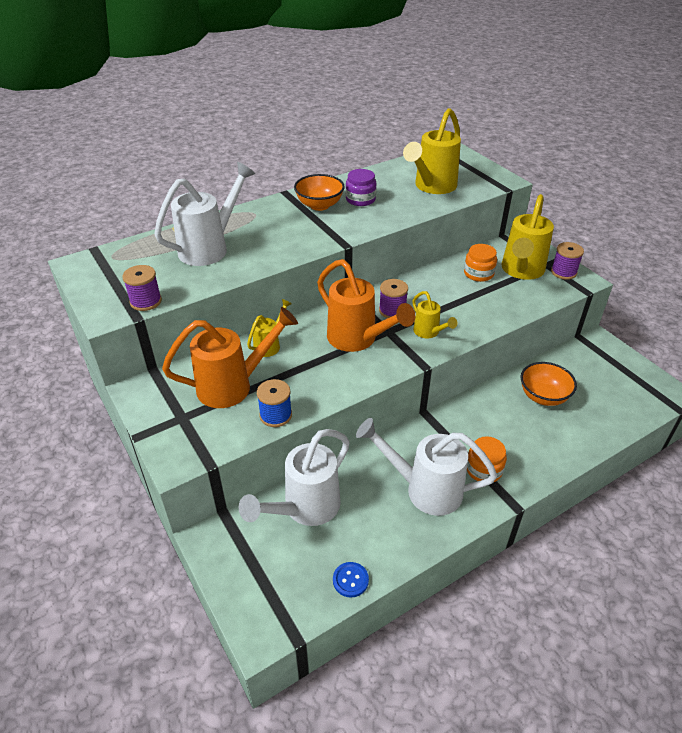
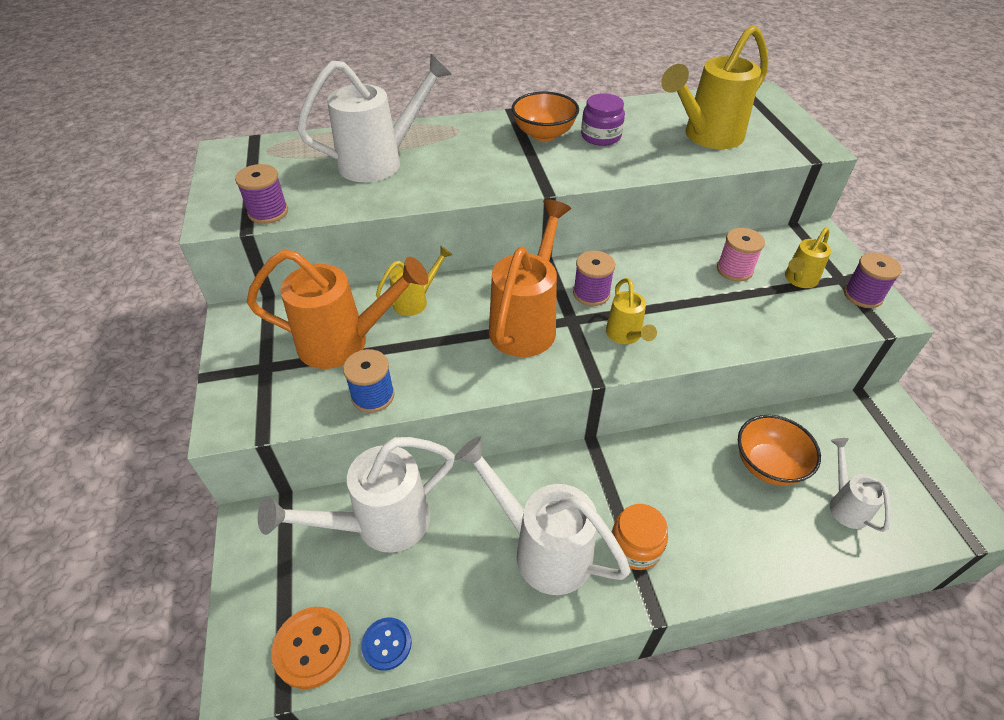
camera: 20 degrees right, 5 degrees up
orange watering can [317,259,415,352] -> orange watering can turned 135 degrees counterclockwise [489,199,571,357]
orange jar [464,244,497,282] -> pink spool [717,228,765,281]
yellow watering can [501,194,554,280] -> yellow watering can [785,227,831,288], size x0.53
none -> orange button [271,607,351,689]
none -> white watering can [830,438,891,532]

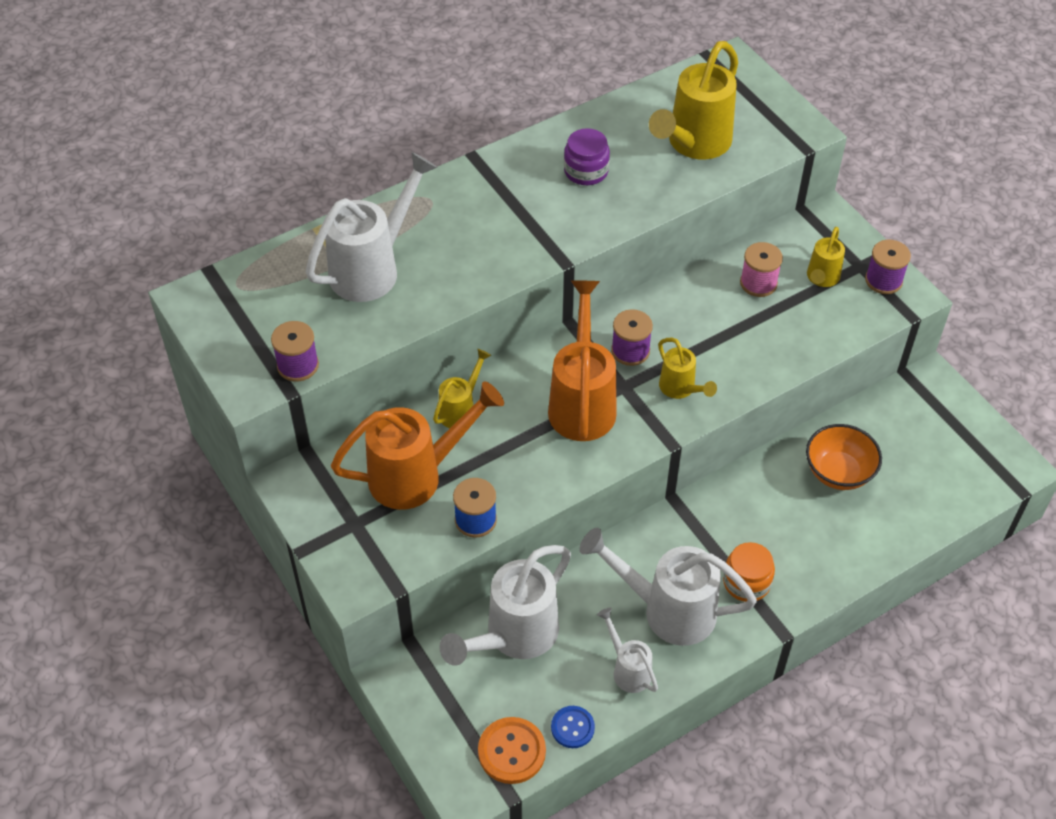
camera: 20 degrees left, 5 degrees up
orange bowl [512,92,579,141] -> none
white watering can [830,438,891,532] -> white watering can moved to [597,607,658,693]

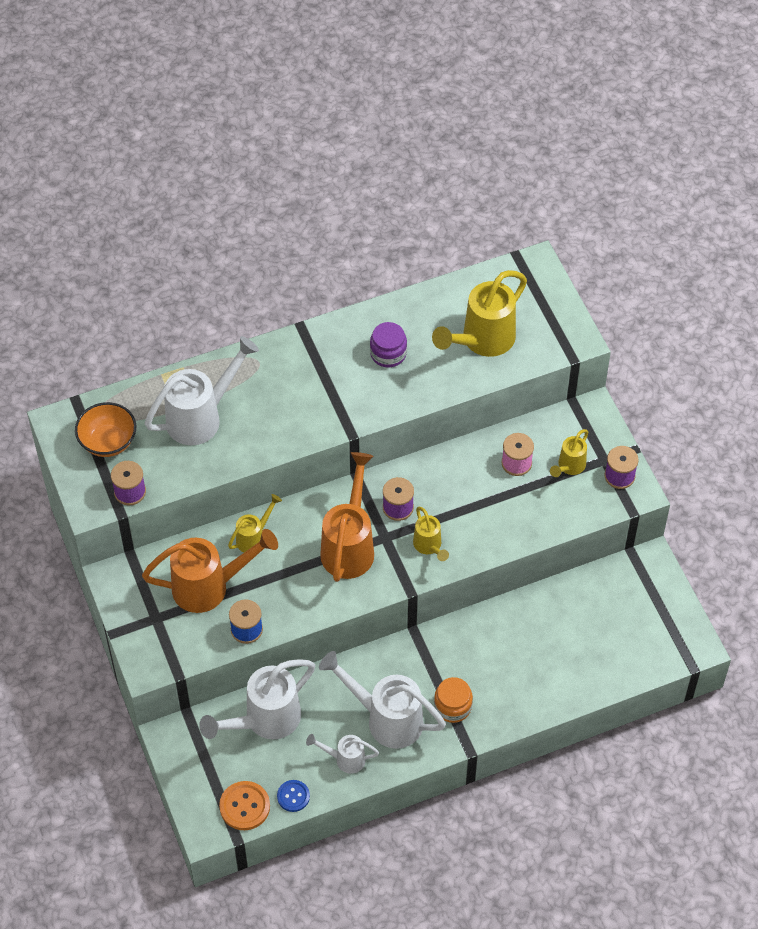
camera: 10 degrees right, 5 degrees up
white watering can [597,607,658,693] -> white watering can turned 60 degrees counterclockwise [306,734,379,774]
orange bowl [806,424,882,490] -> orange bowl moved to [75,402,136,457]

